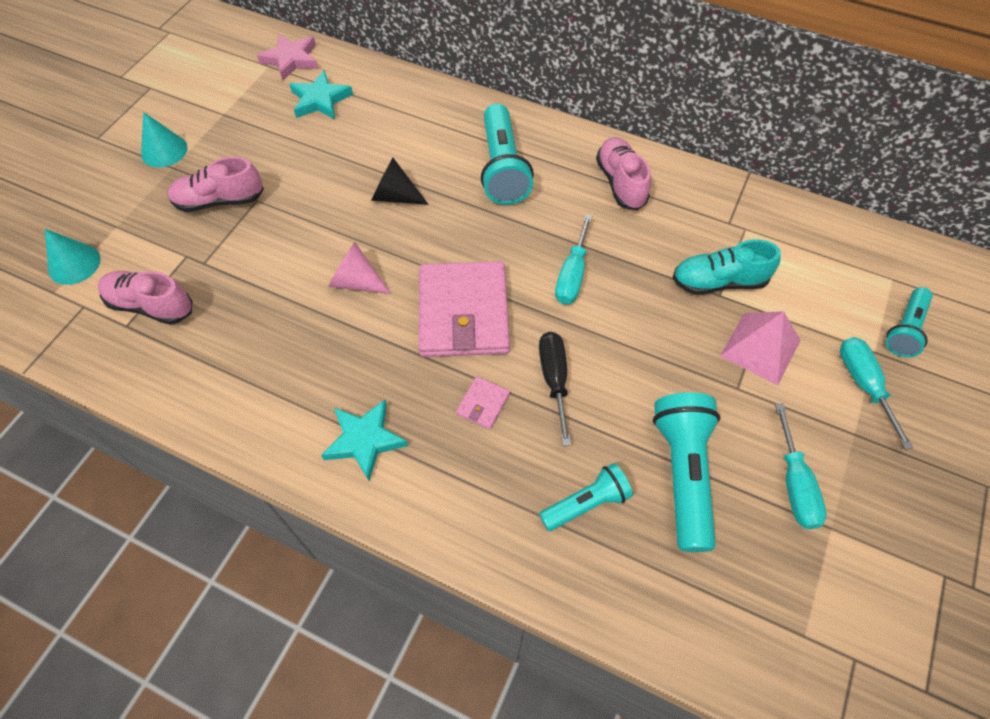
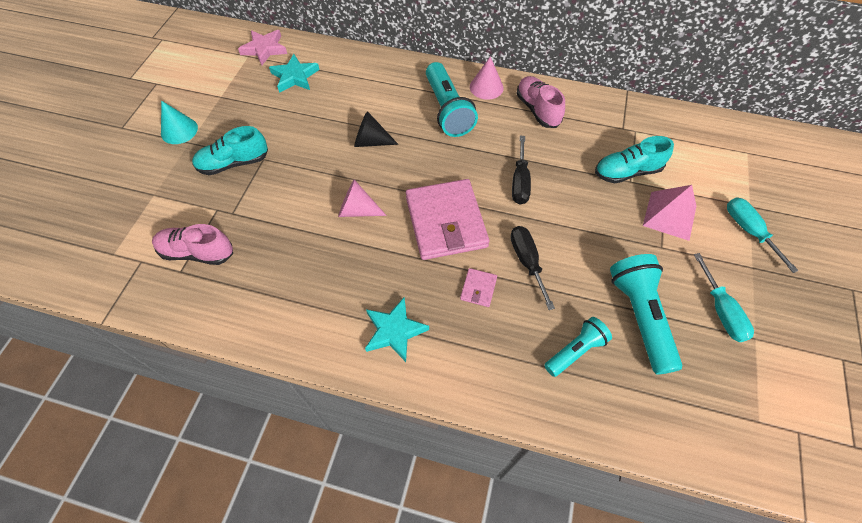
camera: 10 degrees left, 0 degrees up
turquoise cone [45,229,101,285] -> none
pink shoe [167,157,264,212] -> turquoise shoe [192,126,268,175]
turquoise screwdriver [555,214,592,304] -> black screwdriver [512,136,531,205]
turquoise flashlight [886,287,933,357] -> none
none -> pink cone [470,56,504,100]

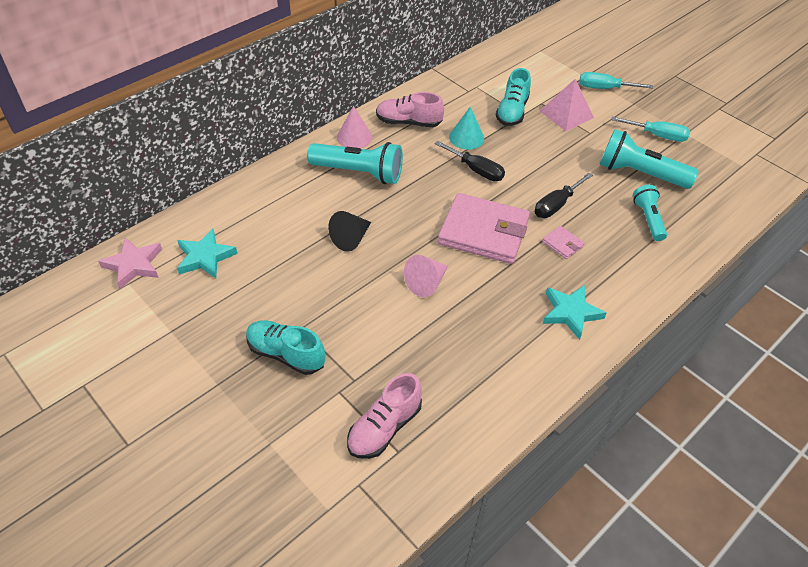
camera: 60 degrees left, 10 degrees down
turquoise cone [161,101,198,144] -> turquoise cone moved to [449,106,484,150]
turquoise shoe [192,126,268,175] -> turquoise shoe turned 105 degrees clockwise [246,320,325,375]
black screwdriver [510,226,555,310] -> black screwdriver turned 60 degrees counterclockwise [534,173,593,218]

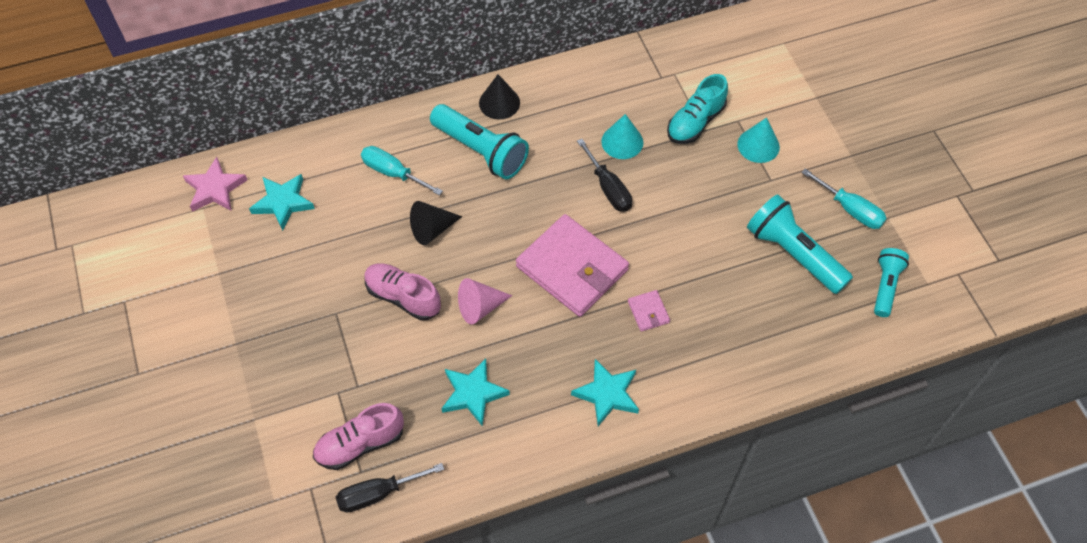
camera: 25 degrees right, 10 degrees up
turquoise shoe [246,320,325,375] -> none
pink cone [337,106,372,148] -> black cone [479,74,520,119]
pink shoe [376,92,444,127] -> pink shoe moved to [364,263,441,321]
black screwdriver [534,173,593,218] -> black screwdriver moved to [336,463,444,512]
pink pyramid [540,79,594,131] -> turquoise cone [737,118,780,163]
turquoise screwdriver [579,72,653,89] -> turquoise screwdriver moved to [361,146,443,196]
turquoise flashlight [633,185,667,241] -> turquoise flashlight moved to [874,248,909,317]
none -> turquoise star [441,358,510,427]

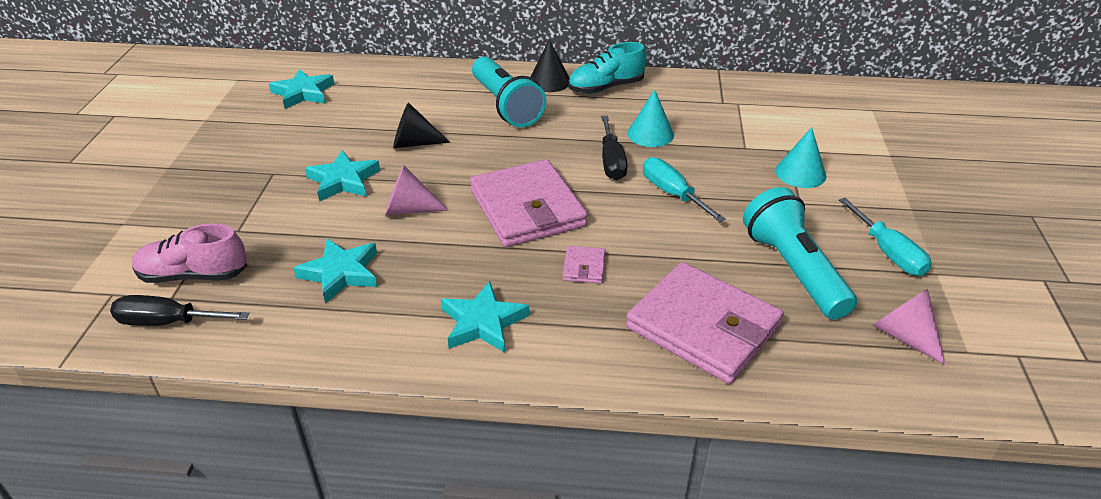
camera: 25 degrees right, 20 degrees down
pink star [183,157,247,212] -> none
turquoise screwdriver [361,146,443,196] -> turquoise screwdriver moved to [643,157,726,222]
pink shoe [364,263,441,321] -> turquoise star [305,150,380,201]
turquoise shoe [667,74,728,144] -> turquoise shoe moved to [568,42,647,94]
turquoise flashlight [874,248,909,317] -> pink cone [872,289,946,365]
none -> pink wallet [626,262,784,384]

